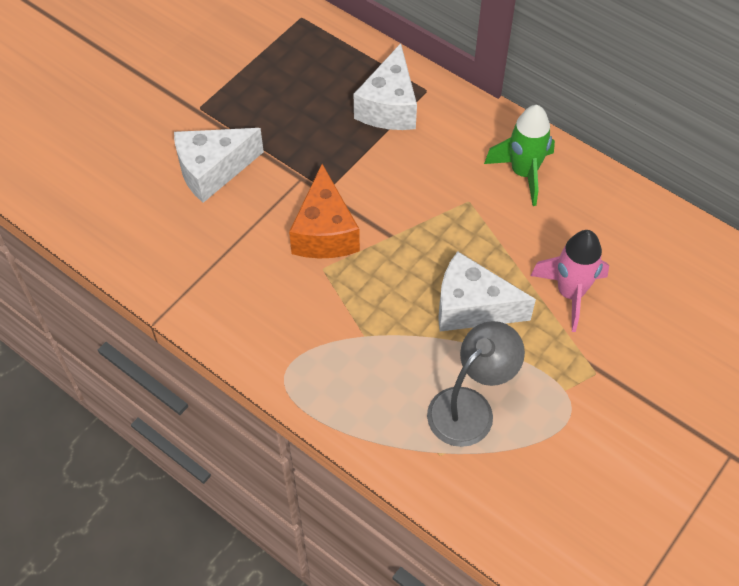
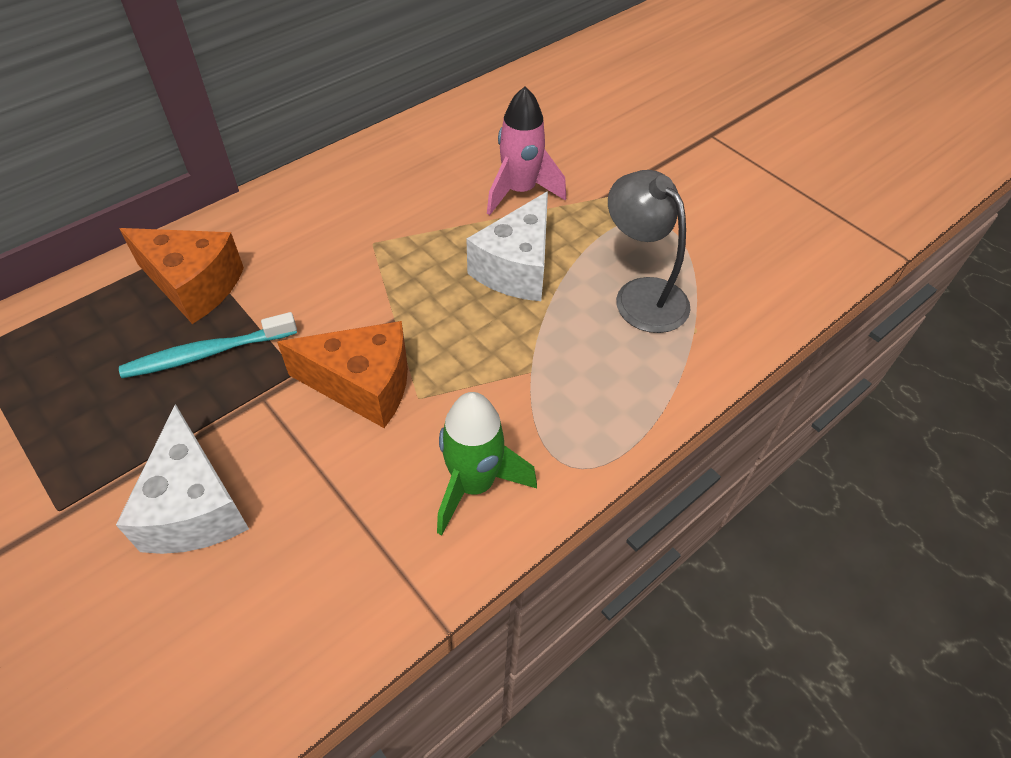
camera: 80 degrees left, 5 degrees down
white cheese [354,43,417,130] -> orange cheese [119,228,244,324]
green rocket [484,105,555,206] -> green rocket moved to [437,392,537,536]
none -> turquoise toothbrush [119,312,297,378]

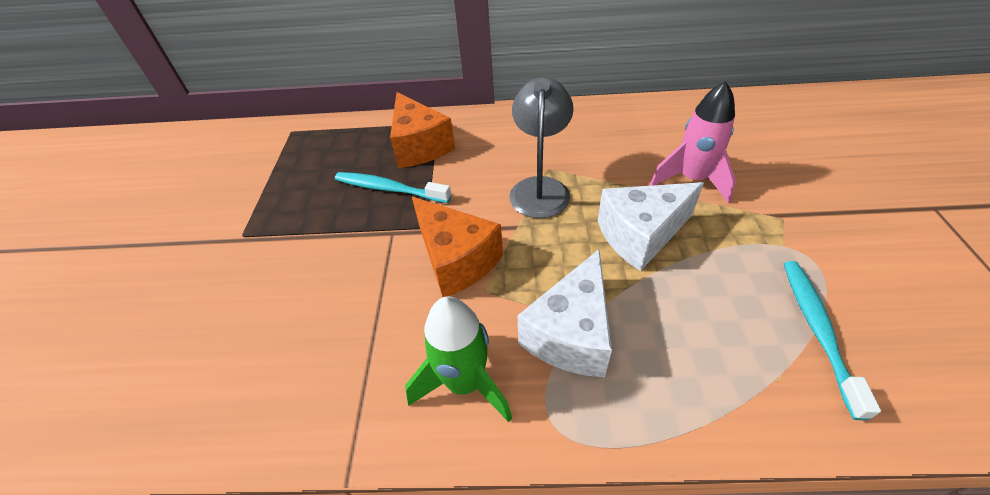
camera: 45 degrees right, 5 degrees down
white cheese [116,404,249,554] -> white cheese moved to [517,249,612,377]
grey lamp [608,170,690,333] -> grey lamp moved to [509,77,574,218]
none -> turquoise toothbrush [783,261,881,420]

